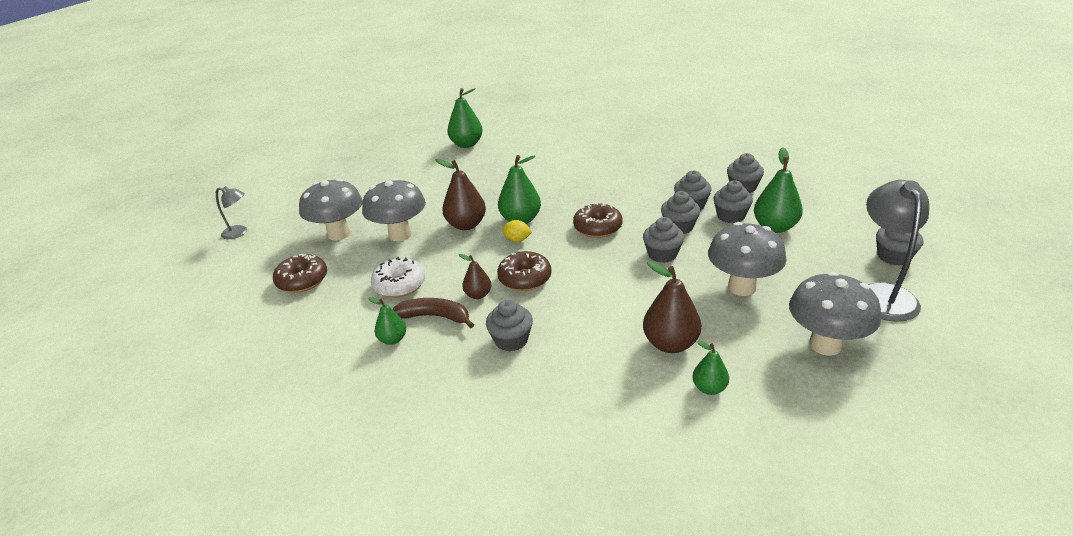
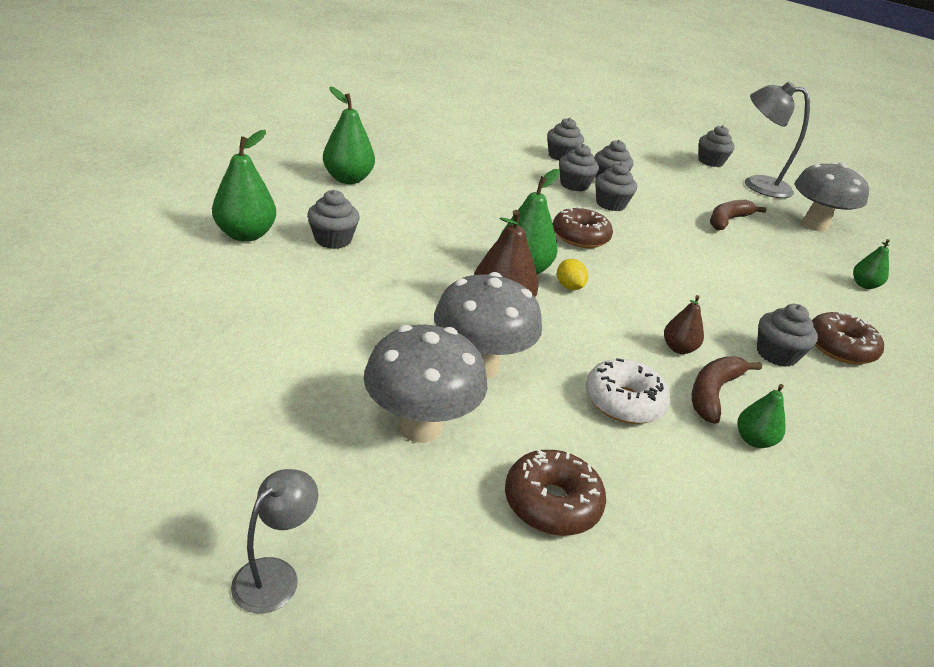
camera: 75 degrees left, 0 degrees up
brown donut [497,251,552,291] -> brown donut moved to [812,312,884,365]
yellow lemon [502,220,532,242] -> yellow lemon turned 60 degrees counterclockwise [557,259,588,290]
grey cupcake [643,217,684,263] -> grey cupcake moved to [307,190,360,249]
brown pear [643,261,701,353] -> none
grey mushroom [708,222,787,296] -> brown banana [710,200,767,230]
green pear [754,147,803,233] -> green pear moved to [323,86,375,184]

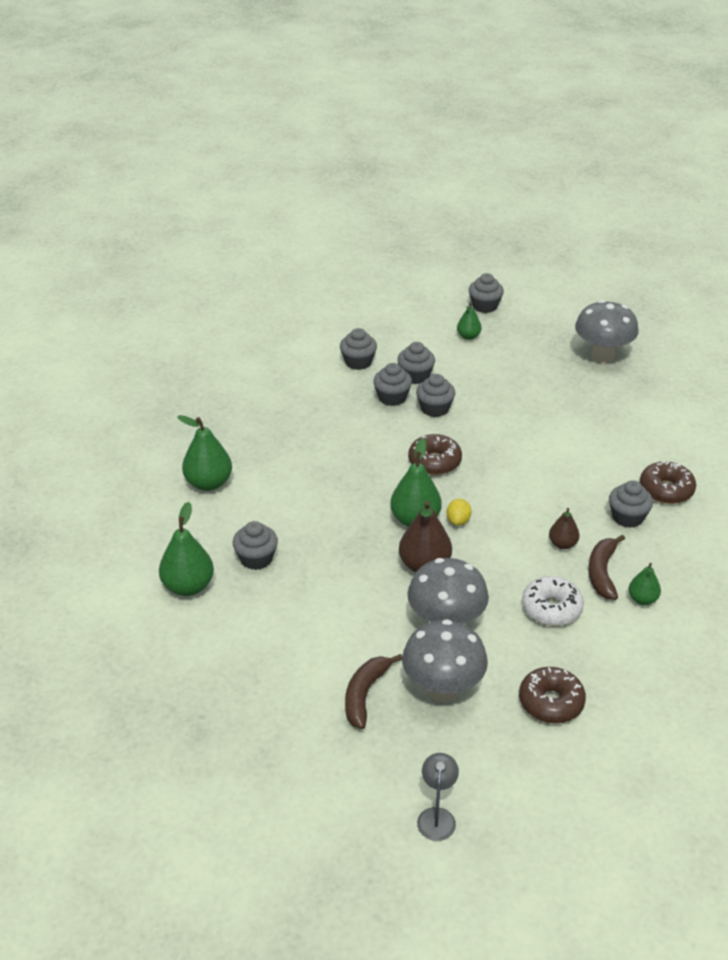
camera: 20 degrees left, 5 degrees up
yellow lemon [557,259,588,290] -> yellow lemon turned 60 degrees clockwise [446,499,472,526]
brown banana [710,200,767,230] -> brown banana moved to [345,654,402,729]
grey lamp [745,81,810,198] -> none
green pear [853,239,890,289] -> green pear moved to [457,302,481,340]

